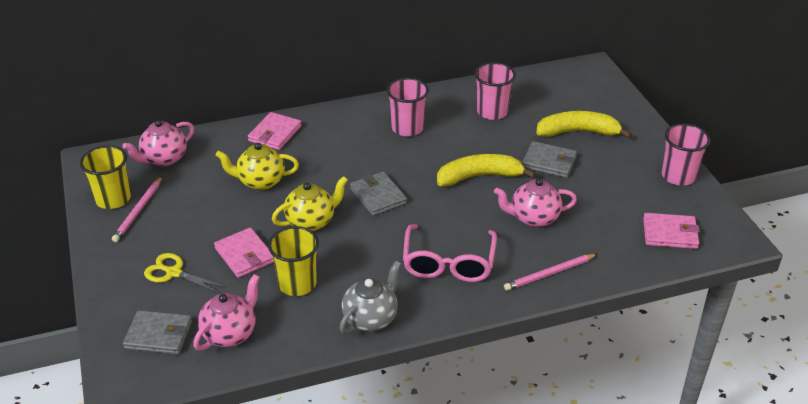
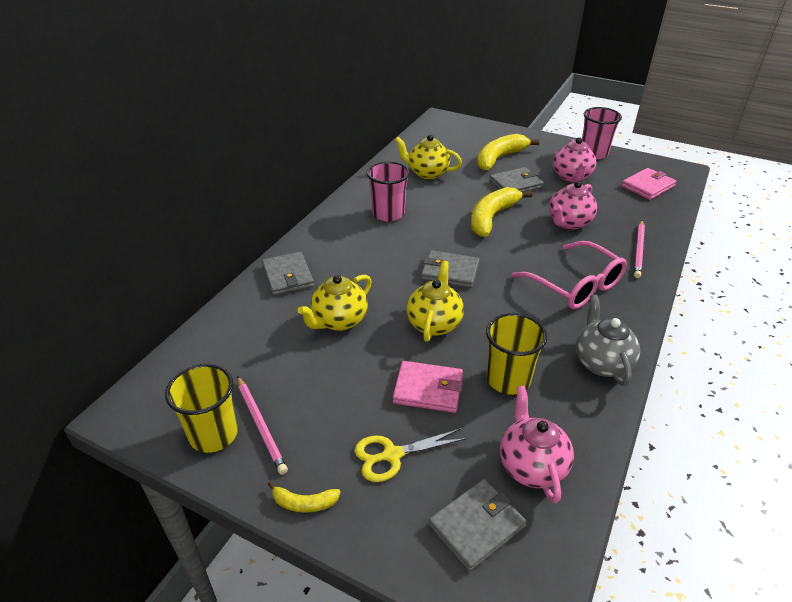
camera: 45 degrees left, 0 degrees up
pink teapot [122,120,194,167] -> pink teapot moved to [553,137,596,182]
pink wallet [248,112,302,150] -> grey wallet [262,252,314,296]
pink cup [475,62,516,120] -> yellow teapot [395,135,462,179]
none -> yellow banana [268,481,341,513]

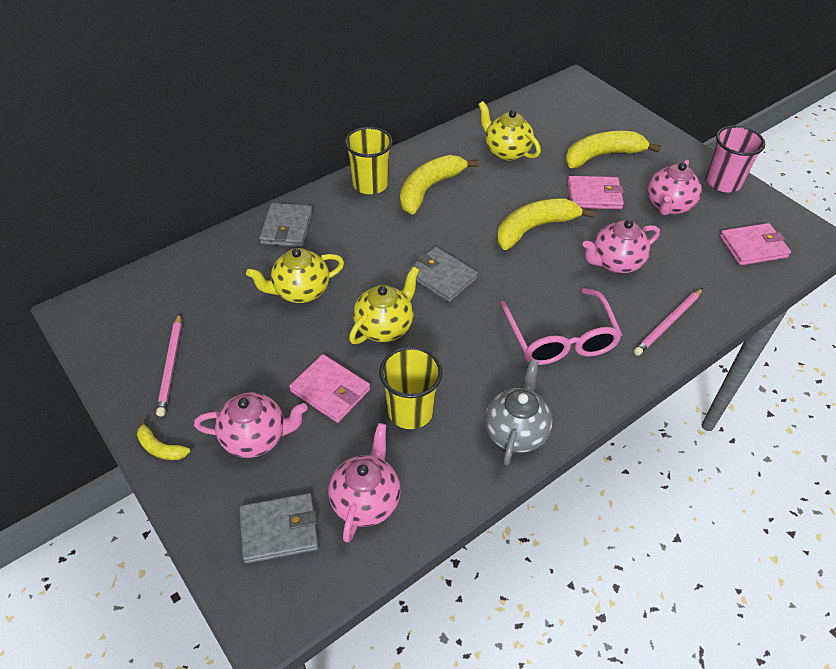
camera: 25 degrees right, 10 degrees up
yellow cup [165,364,238,453] -> yellow cup moved to [345,127,393,194]
yellow scissors [354,428,467,482] -> pink teapot [194,392,308,458]
pink cup [367,161,410,221] -> yellow banana [400,155,479,214]
grey wallet [490,167,544,192] -> pink wallet [567,176,624,209]

